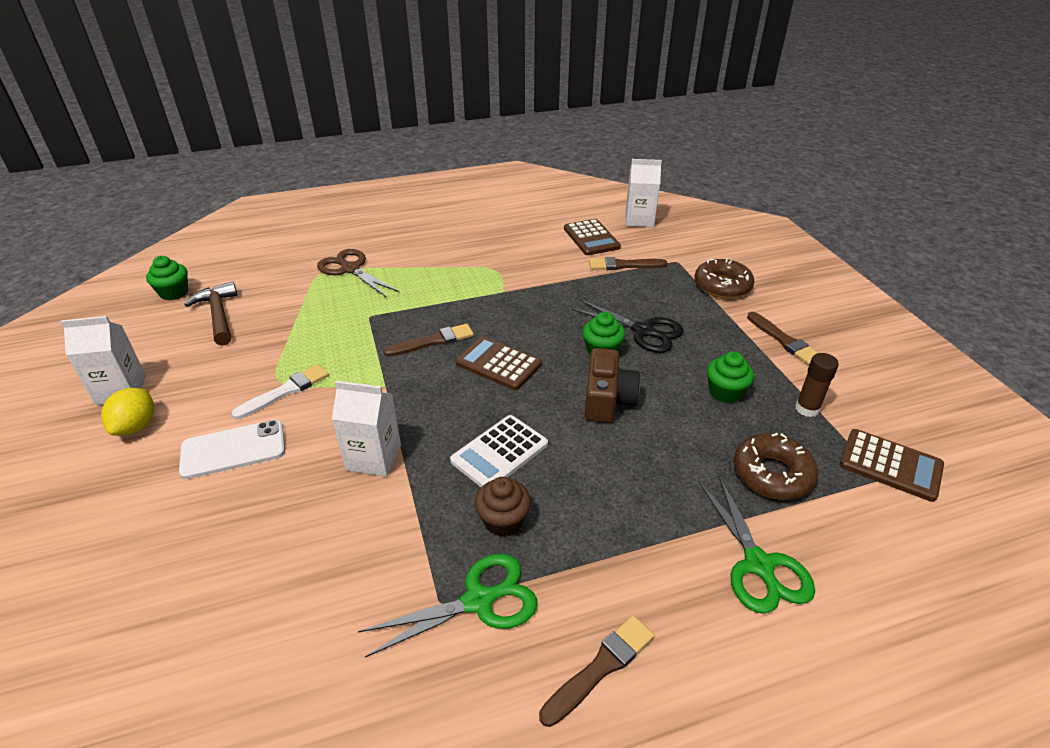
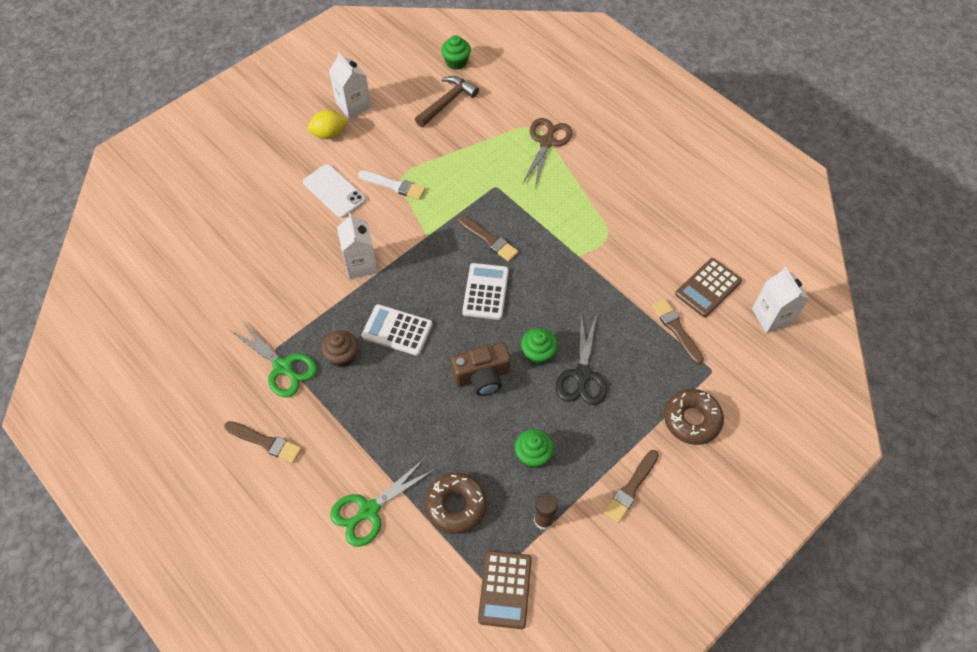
camera: 65 degrees right, 20 degrees up
brown calculator [455,336,542,390] -> white calculator [462,263,509,320]

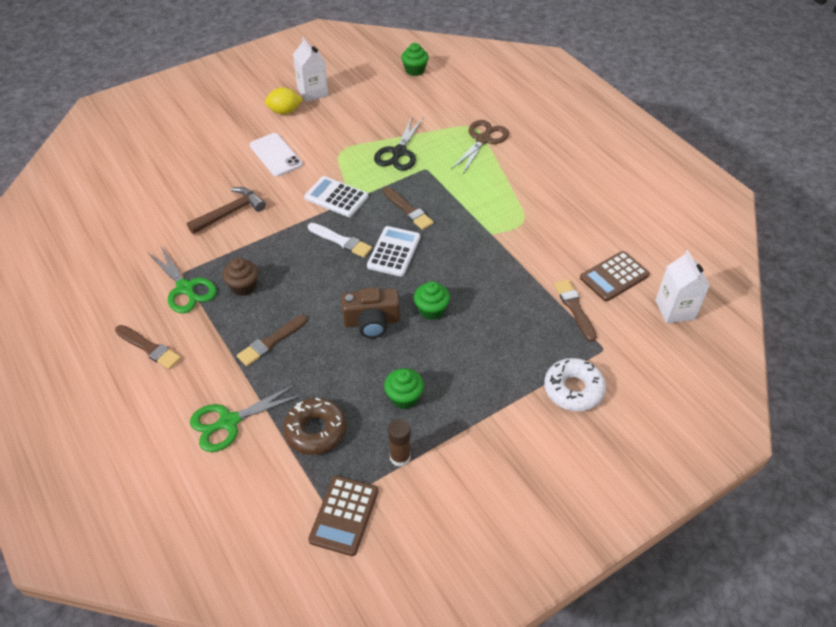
camera: 10 degrees right, 10 degrees down
white carton [337,213,378,279] -> none
white brush [358,170,426,200] -> white brush moved to [308,223,372,258]
white calculator [362,304,433,356] -> white calculator moved to [304,176,368,217]
brown hammer [415,76,479,127] -> brown hammer moved to [187,187,266,234]
black scissors [556,313,607,405] -> black scissors moved to [374,116,423,171]
brown brush [604,450,659,523] -> brown brush moved to [237,315,308,366]
brown donut [664,389,724,445] -> white donut [544,358,606,411]

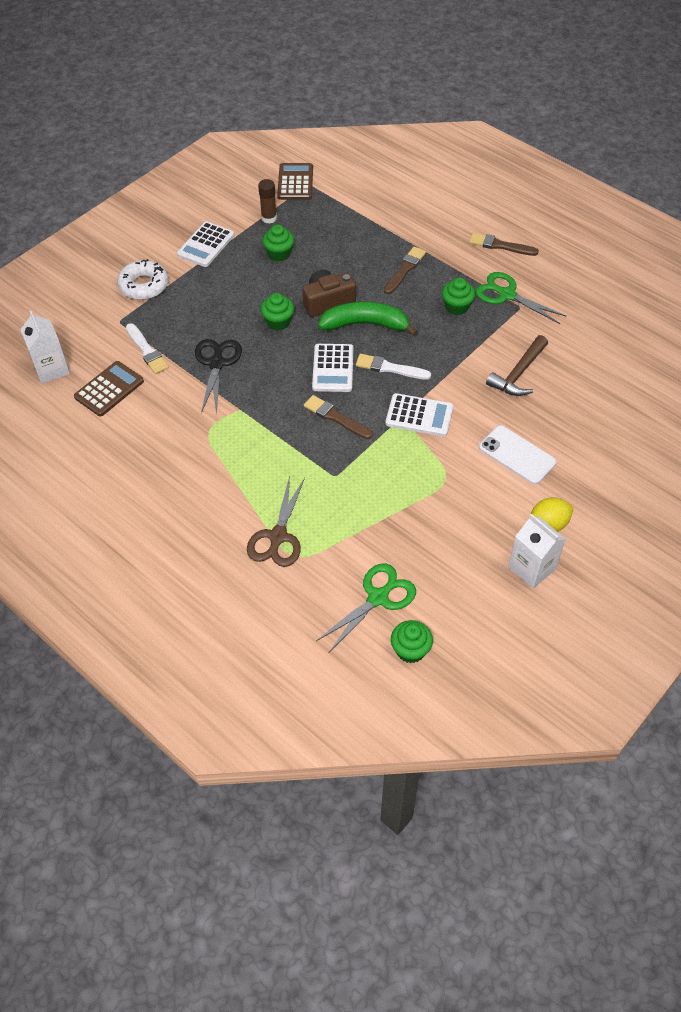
camera: 165 degrees right, 5 degrees up
green scissors [190,383,303,452] -> green scissors moved to [316,564,416,652]
brown cupcake [222,258,258,296] -> green cupcake [442,278,475,315]
brown donut [283,397,347,455] -> none
black scissors [374,116,423,171] -> black scissors moved to [195,339,242,414]
brown brush [554,279,597,342] -> white brush [126,323,169,374]
none -> white calculator [177,221,234,267]
none -> green banana [318,301,418,336]

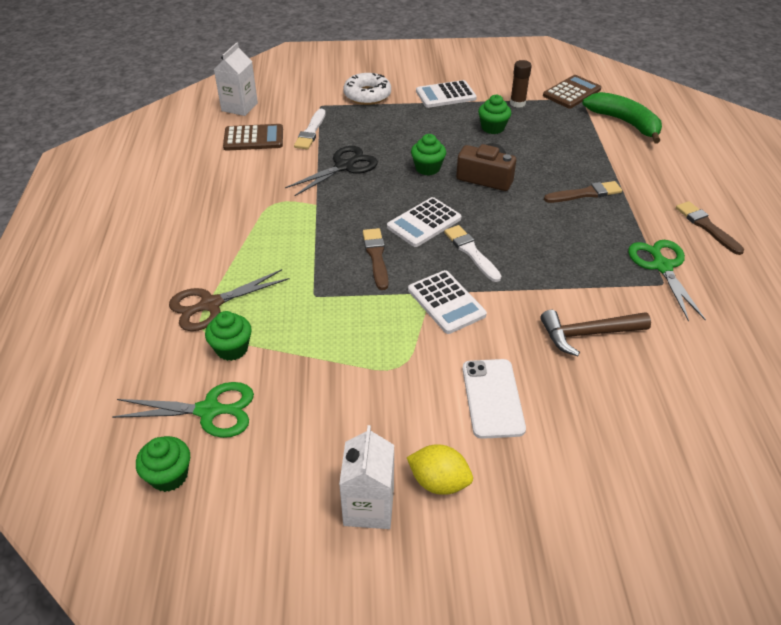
camera: 45 degrees right, 10 degrees down
green banana [318,301,418,336] -> green banana moved to [582,92,662,143]
green cupcake [442,278,475,315] -> green cupcake moved to [205,311,252,361]

